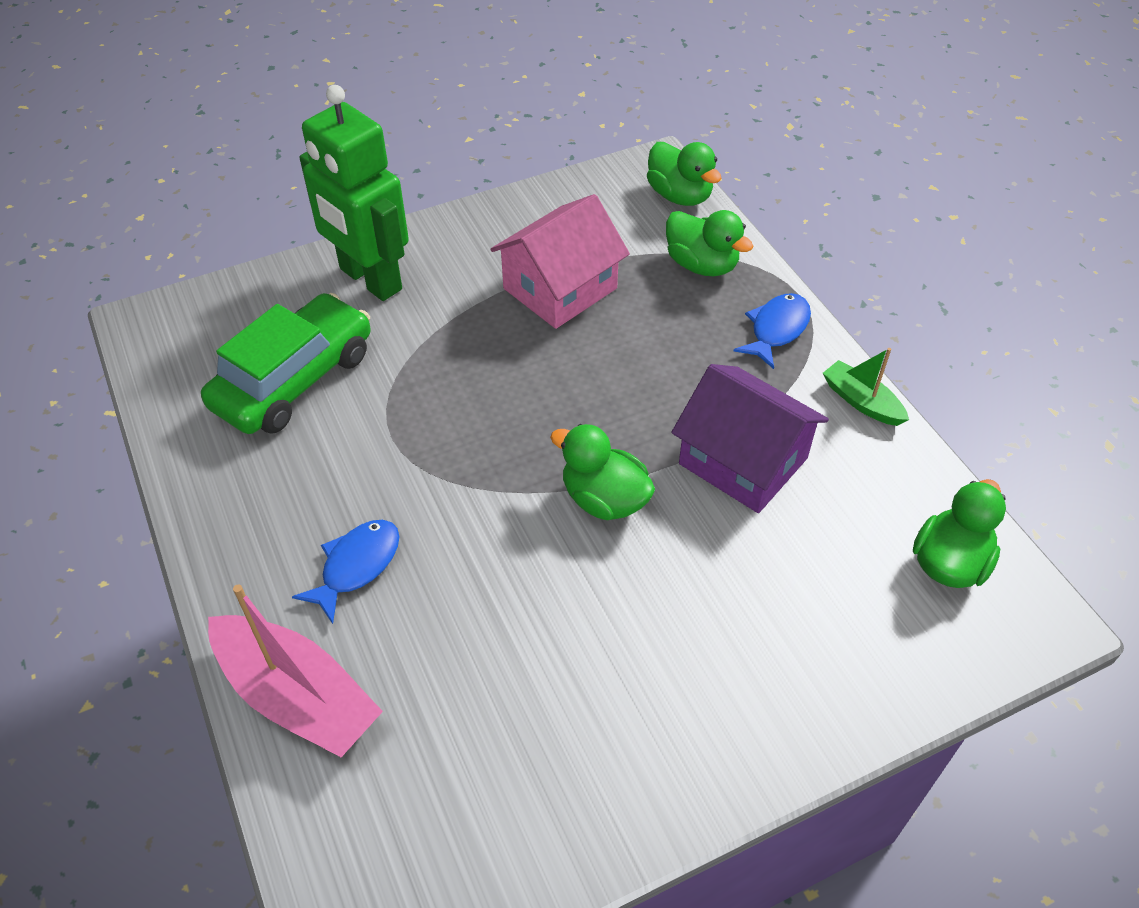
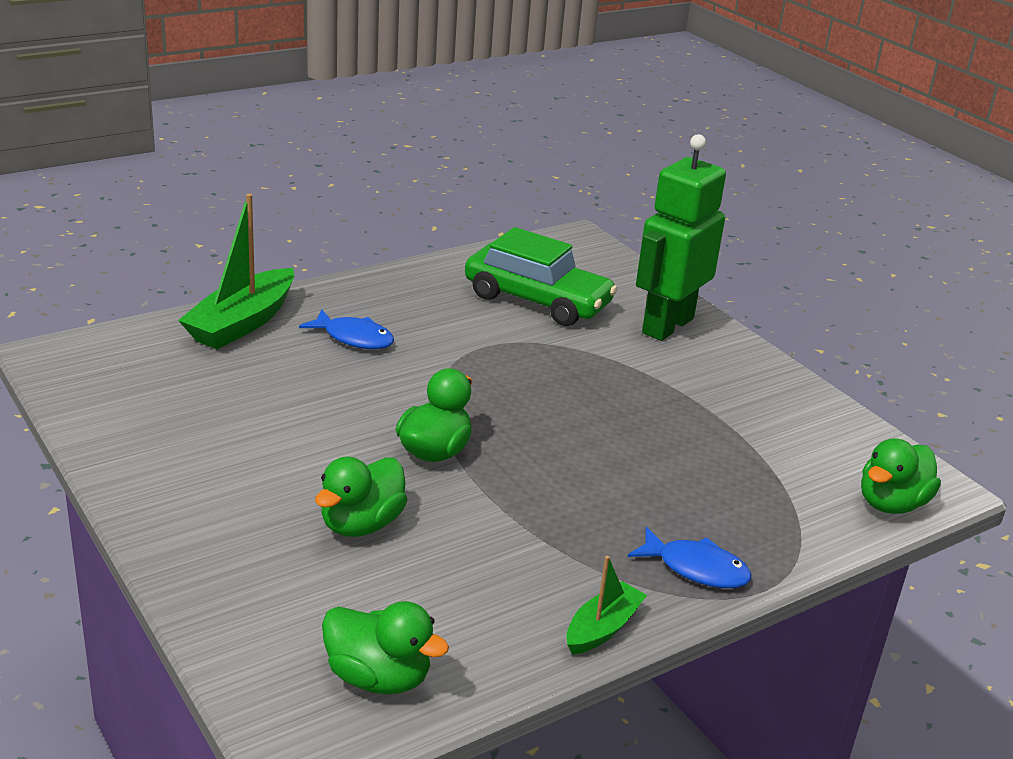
camera: 80 degrees right, 20 degrees down
pink boat [208,585,383,757] -> green boat [178,194,294,349]
pink house [490,194,630,329] -> none
green duck [666,210,753,276] -> green duck moved to [315,456,407,537]
purple house [671,364,829,513] -> none

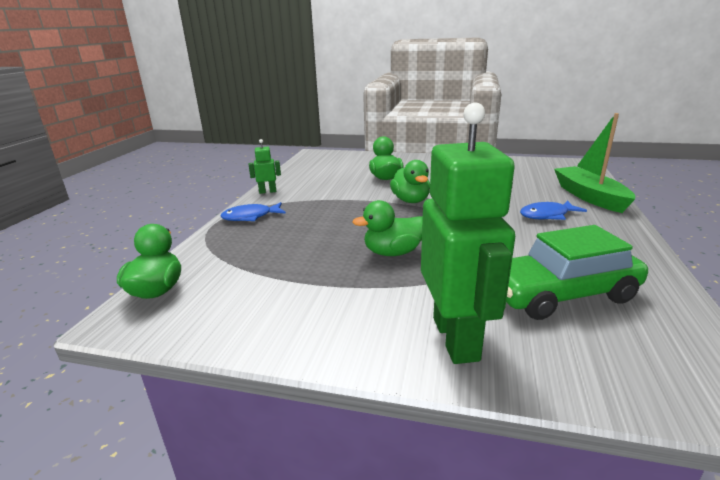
camera: 140 degrees right, 5 degrees down
green duck [322,601,449,694] -> green duck moved to [352,200,423,256]
green boat [566,556,647,655] -> green robot [248,139,281,194]

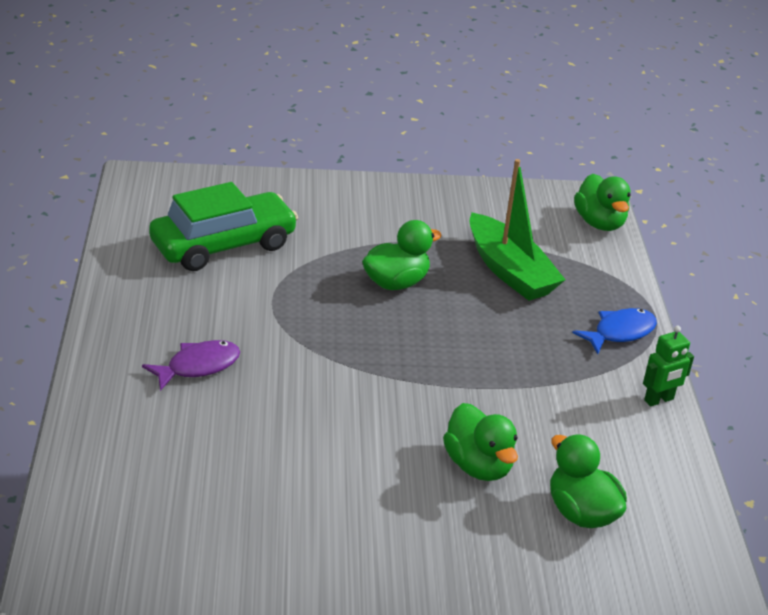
camera: 160 degrees right, 10 degrees up
green duck [390,160,430,203] -> green duck moved to [550,435,627,528]
green robot [421,103,515,364] -> none
blue fish [520,200,587,220] -> purple fish [142,340,240,391]
green boat [554,113,635,213] -> green boat moved to [469,159,565,301]

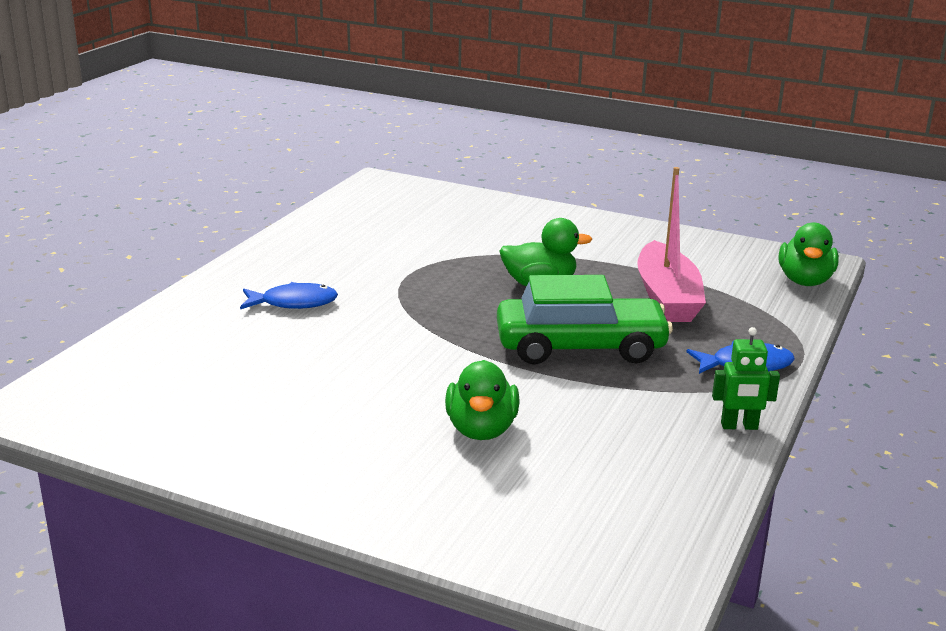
camera: 30 degrees right, 10 degrees down
purple fish [142,340,240,391] -> blue fish [240,282,338,309]
green car [149,182,298,271] -> green car moved to [497,275,673,364]
green boat [469,159,565,301] -> pink boat [637,167,706,322]
green duck [550,435,627,528] -> none

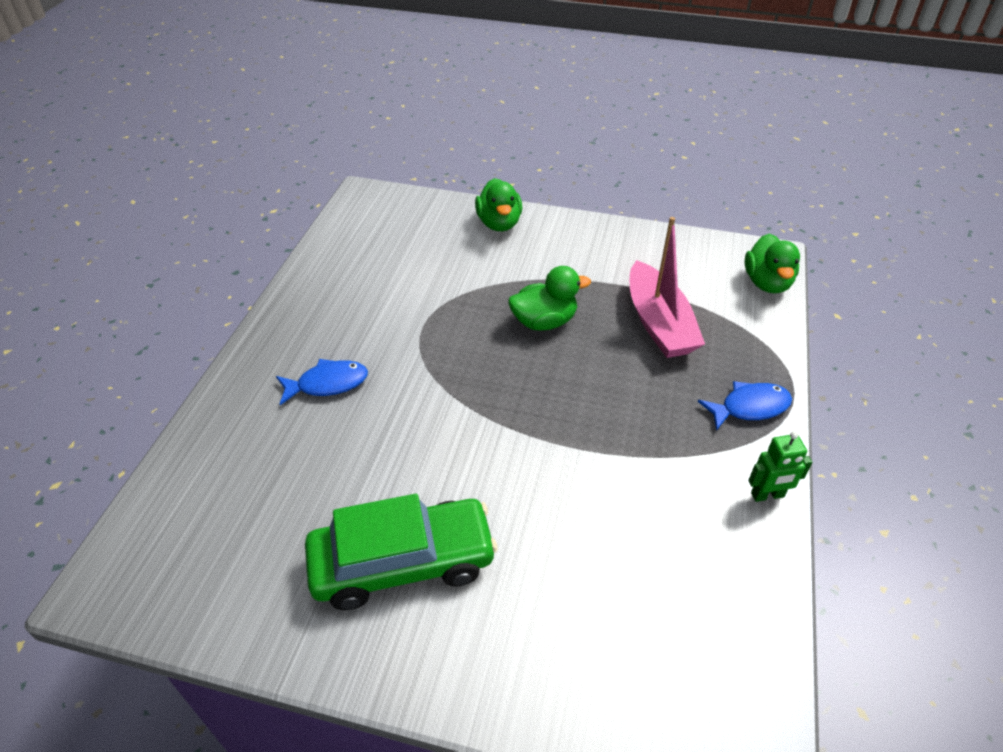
camera: 10 degrees left, 20 degrees up
green duck [445,360,520,440] -> green duck moved to [475,178,522,231]
green car [497,275,673,364] -> green car moved to [305,494,498,610]

